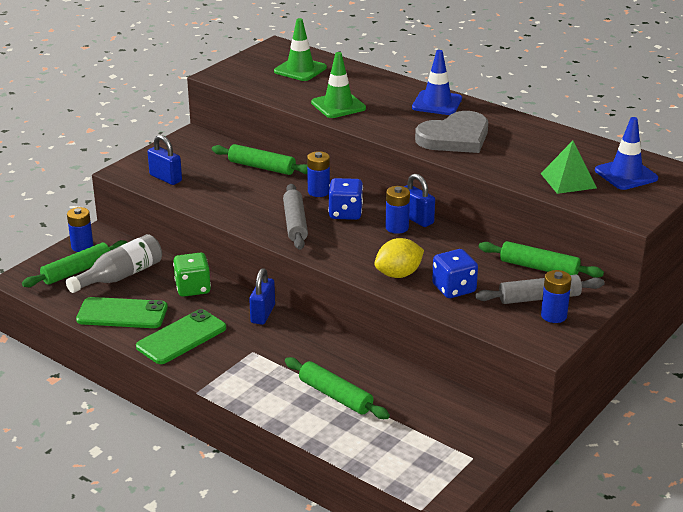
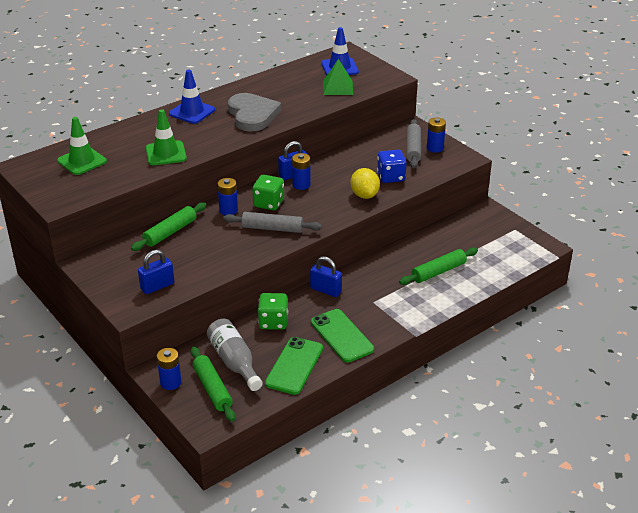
camera: 75 degrees left, 5 degrees up
blue dice [328,178,363,220] -> green dice [252,175,284,210]
green rolling pin [478,241,604,278] -> none

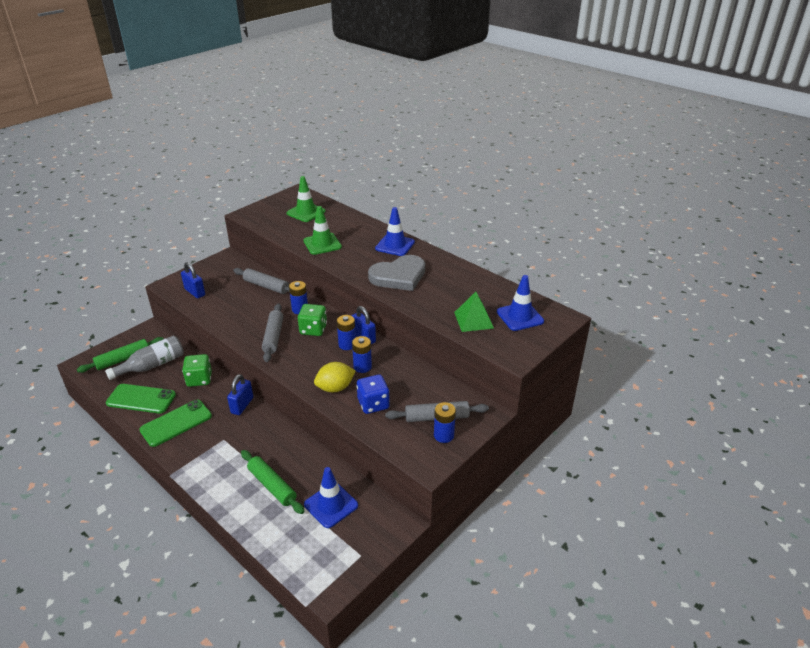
camera: 80 degrees right, 0 degrees up
green rolling pin [131,202,206,251] -> grey rolling pin [233,268,290,294]
blue battery [157,348,182,390] -> blue battery moved to [352,336,372,373]
none -> blue traffic cone [304,467,358,528]

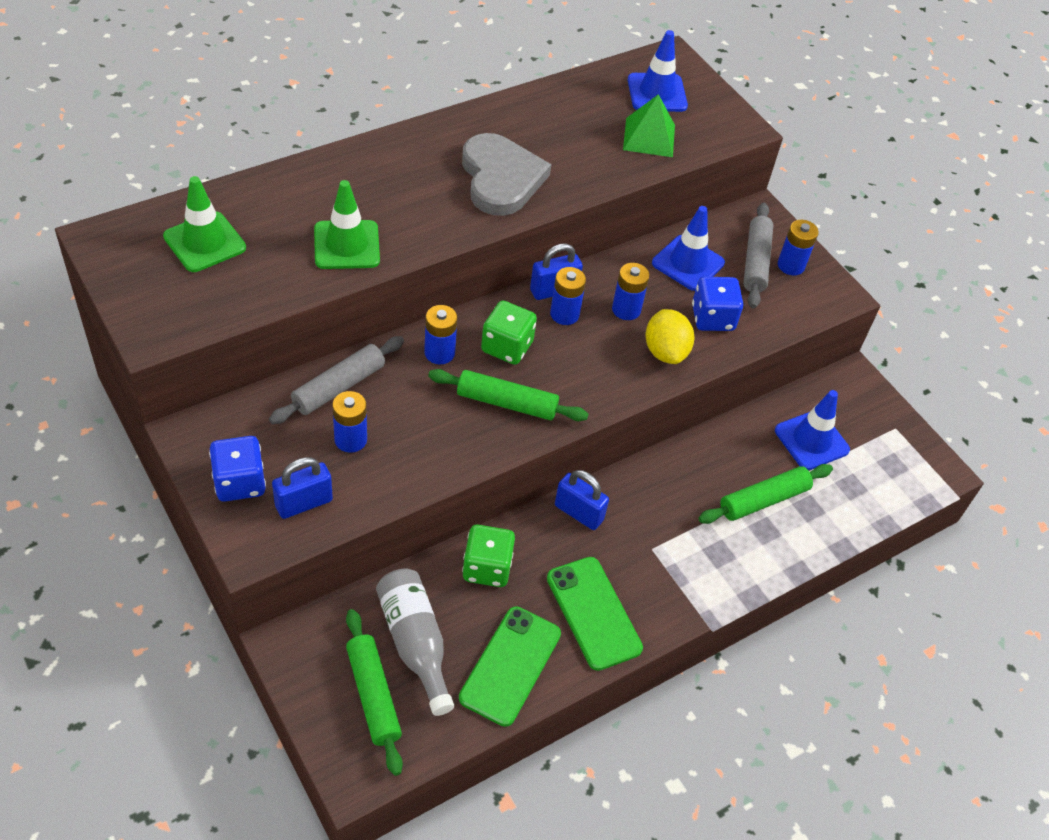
camera: 80 degrees left, 15 degrees up
grey rolling pin [262,304,283,362] -> green rolling pin [428,369,588,421]
blue traffic cone [375,207,415,256] -> blue traffic cone moved to [652,206,725,291]
none -> blue dice [209,436,266,502]
none -> blue battery [332,391,367,453]

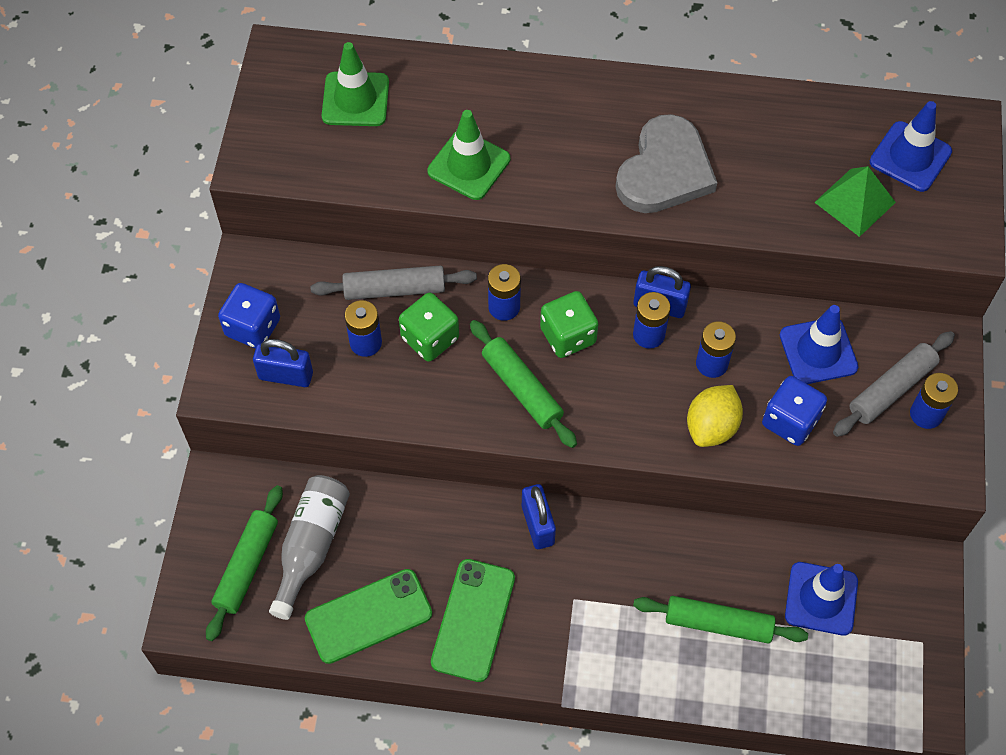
camera: 45 degrees right, 10 degrees up
green dice [462,524,515,587] -> green dice moved to [399,293,459,362]

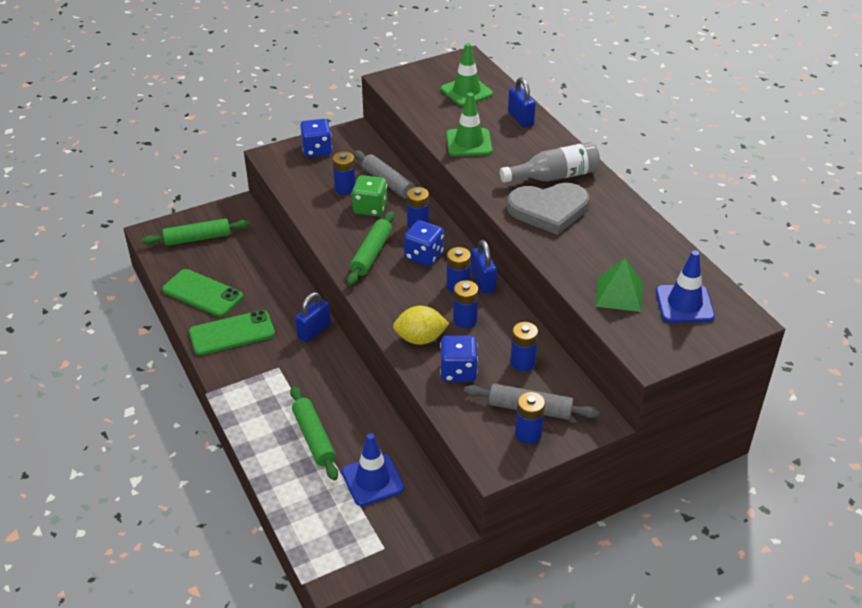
camera: 55 degrees right, 20 degrees down
blue padlock [253,339,313,387] -> blue padlock moved to [508,77,536,128]
grey bottle [269,475,350,620] -> grey bottle moved to [500,142,600,183]
green dice [540,291,598,358] -> blue dice [404,220,444,266]
blue traffic cone [780,305,858,384] -> blue battery [510,322,538,371]

